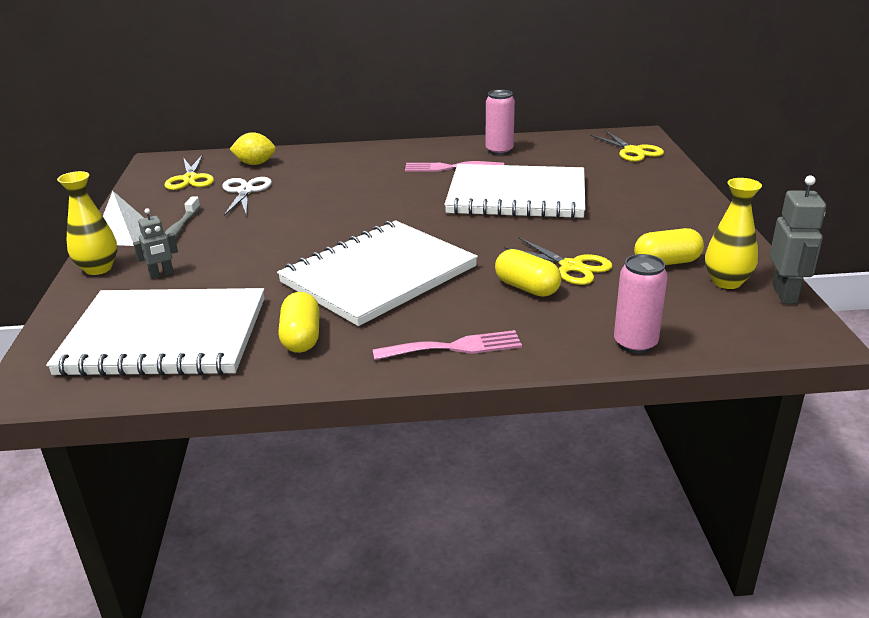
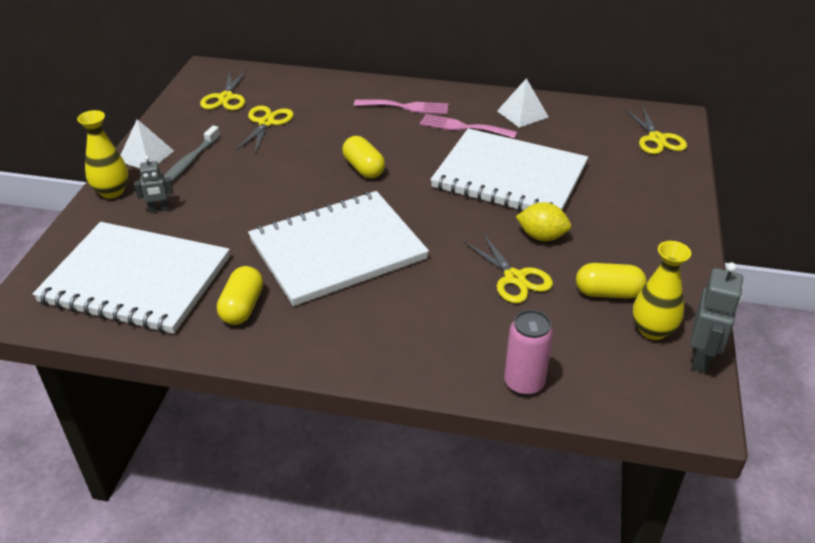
camera: 15 degrees right, 10 degrees up
white scissors [222,177,272,216] -> yellow scissors [235,106,294,153]
yellow lemon [230,132,276,165] -> yellow lemon moved to [516,202,571,241]
pink fork [372,330,522,360] -> pink fork moved to [354,99,448,114]
pink can [486,90,515,155] -> white pyramid [497,78,548,128]
yellow capsule [495,249,562,297] -> yellow capsule moved to [342,136,385,178]

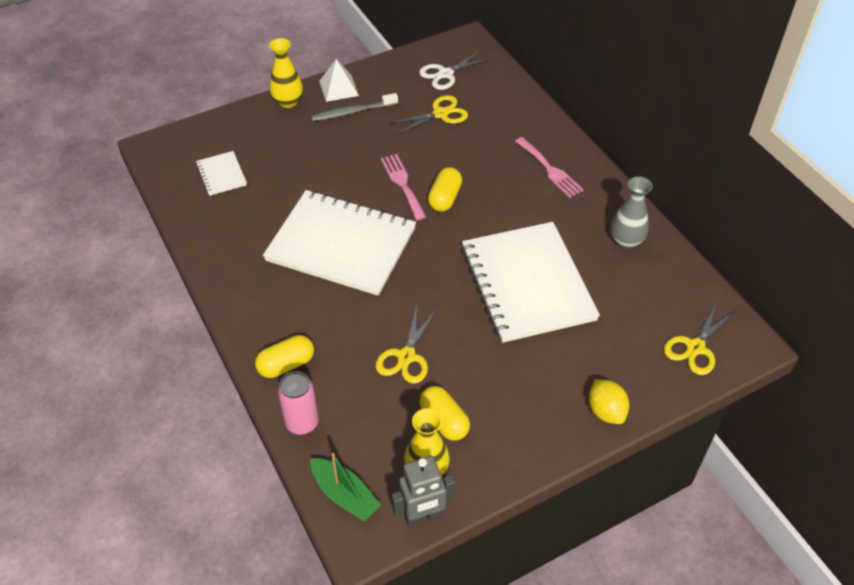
camera: 50 degrees right, 10 degrees up
white notebook [33,222,230,334] -> white notebook [196,151,247,196], size x0.43
grey robot [134,156,173,213] -> none
yellow scissors [200,70,247,110] -> white scissors [419,50,491,90]
yellow capsule [217,266,263,325] -> yellow capsule moved to [255,335,314,378]
pink fork [420,114,518,139] -> pink fork moved to [380,154,426,220]
white pyramid [497,78,548,128] -> grey vase [610,176,653,249]
yellow lemon [516,202,571,241] -> yellow lemon moved to [589,379,629,424]
none -> green boat [310,453,381,522]

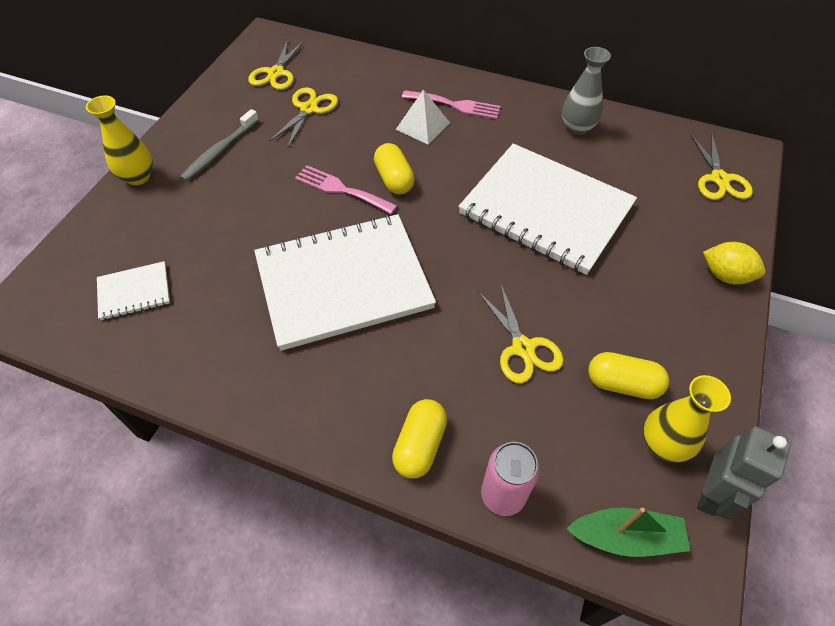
camera: 40 degrees left, 5 degrees up
white notebook [196,151,247,196] -> white notebook turned 45 degrees counterclockwise [97,261,170,320]
white pyramid [319,59,359,102] -> white pyramid moved to [396,90,450,145]
white scissors [419,50,491,90] -> yellow scissors [248,39,305,90]

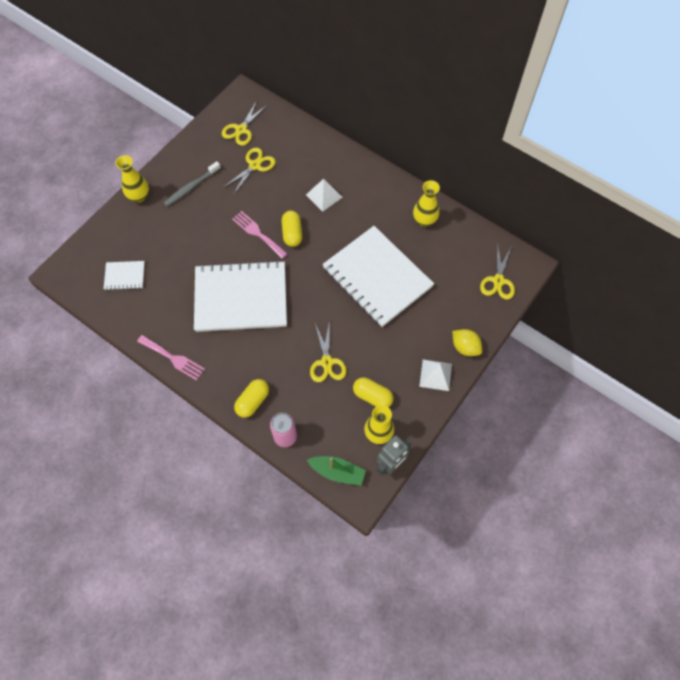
camera: 15 degrees right, 10 degrees up
pink fork [402,90,501,119] -> pink fork moved to [137,335,205,381]
grey vase [562,47,611,135] -> yellow vase [413,180,440,227]
none -> white pyramid [419,359,452,391]

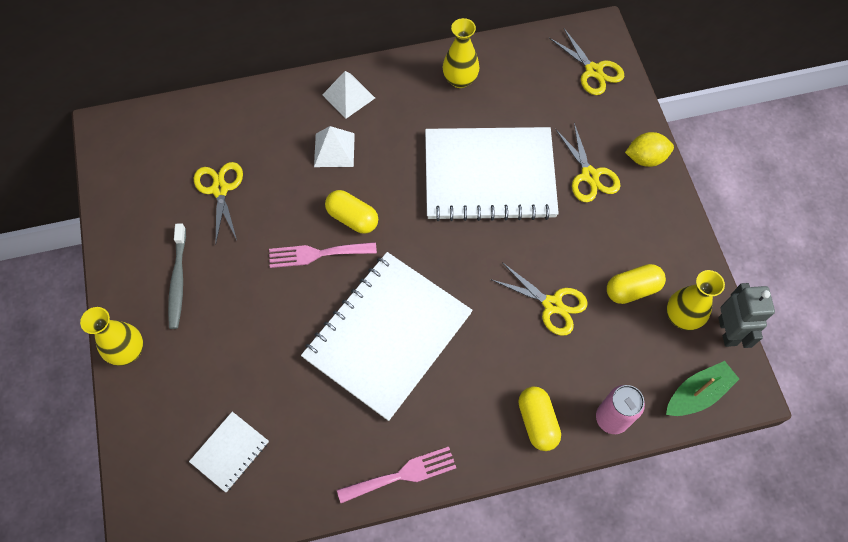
camera: 50 degrees left, 0 degrees up
yellow scissors [222,100,267,146] -> yellow scissors moved to [555,123,620,202]
white pyramid [419,359,452,391] -> white pyramid moved to [322,71,375,119]

